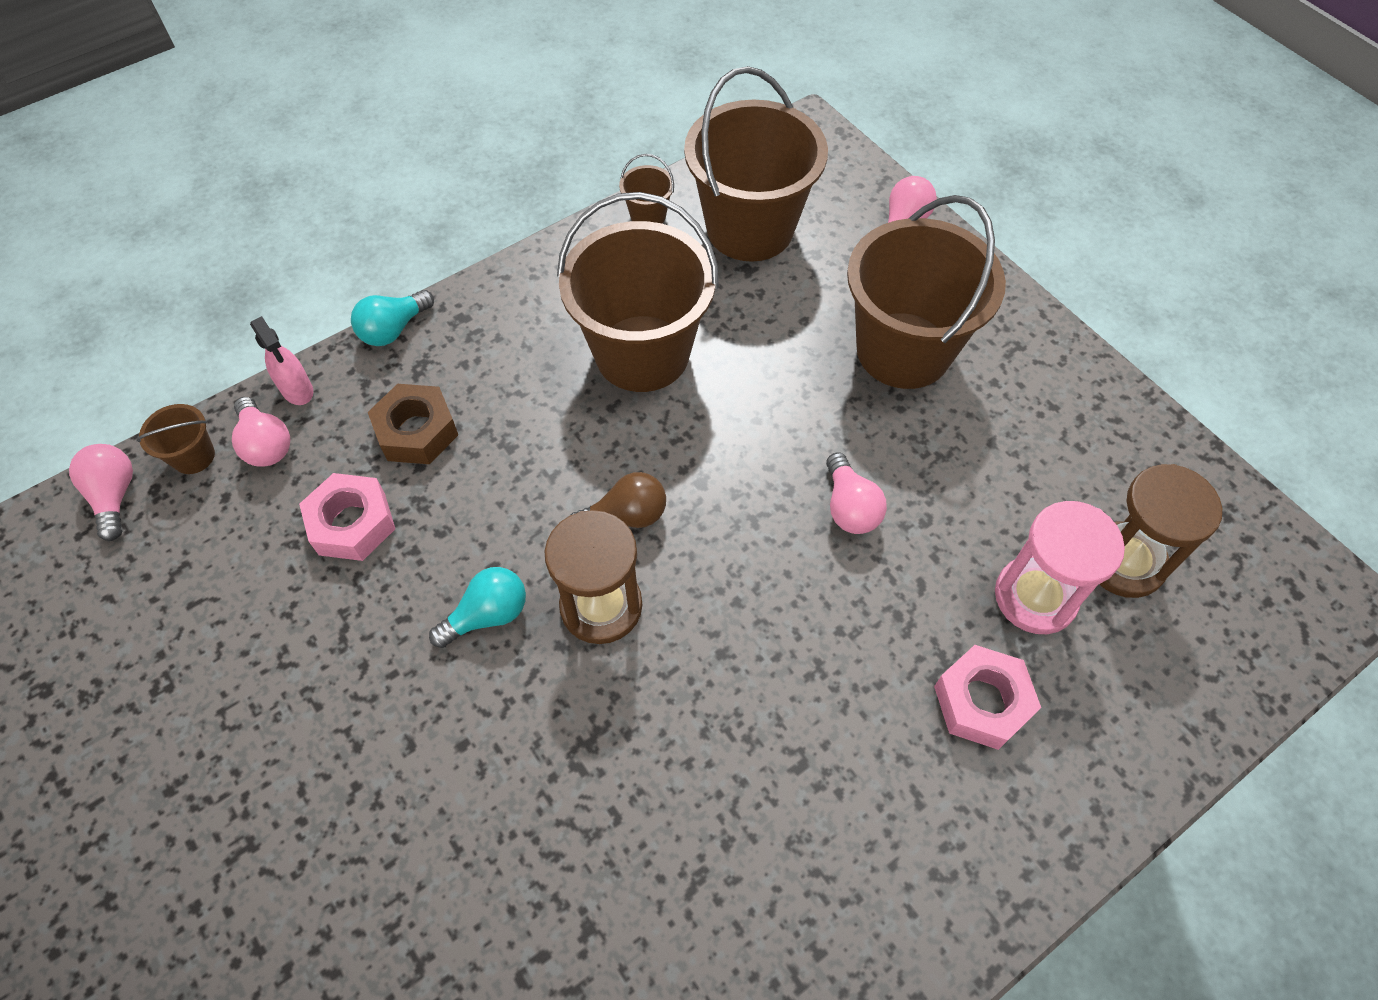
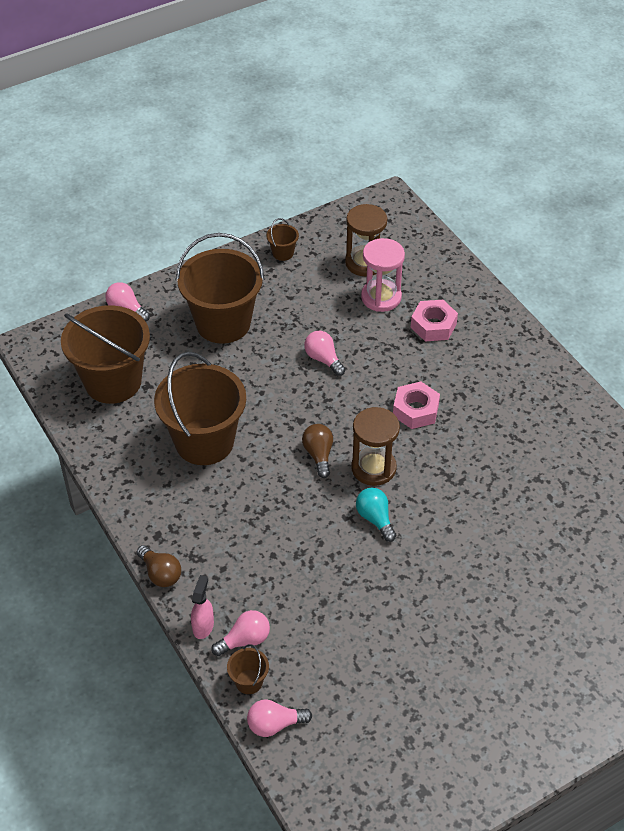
camera: 85 degrees left, 10 degrees down
pink spray bottle [250,316,313,405] -> pink spray bottle turned 45 degrees counterclockwise [191,575,214,639]
pink nut [299,473,395,561] -> pink nut moved to [393,382,440,429]
turquoise light bulb [351,290,434,346] -> brown light bulb [137,545,181,587]
brown nut [368,384,458,464] -> none
brown bucket [619,154,674,223] -> brown bucket moved to [266,218,299,261]
pink light bulb [826,452,887,534] -> pink light bulb turned 120 degrees counterclockwise [304,331,346,376]

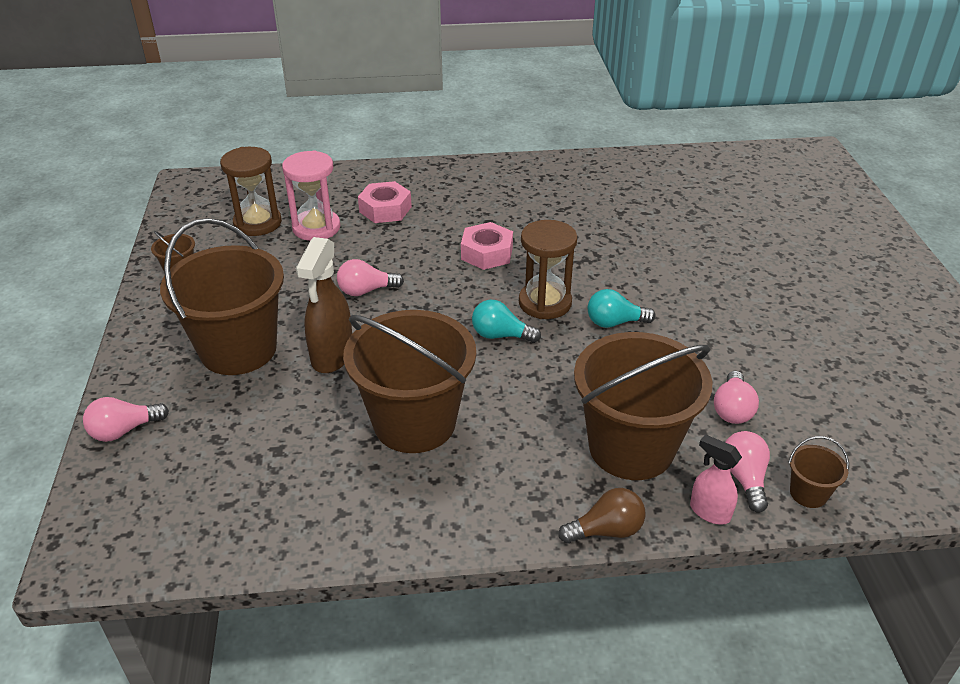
camera: 65 degrees left, 10 degrees down
brown bucket [61,305,150,404] -> brown bucket moved to [574,332,712,480]
pink light bulb [247,699,312,737] -> pink light bulb moved to [714,371,759,424]
brown light bulb [302,424,333,478] -> turquoise light bulb [472,300,541,343]
none -> brown spray bottle [296,237,352,373]

